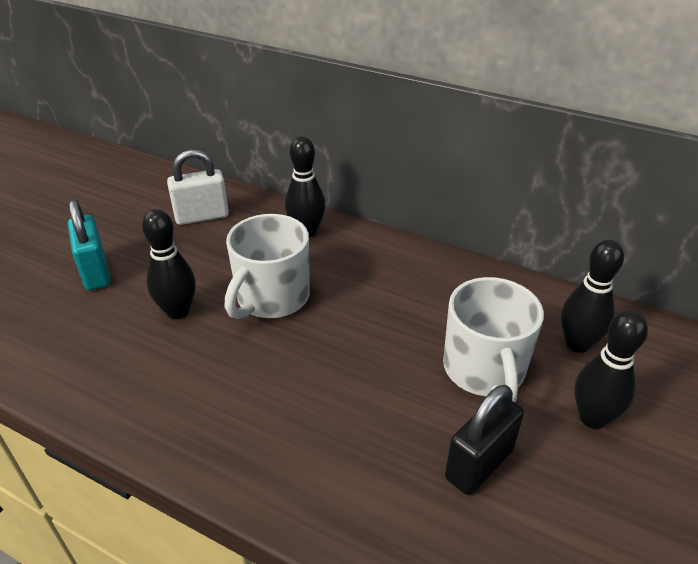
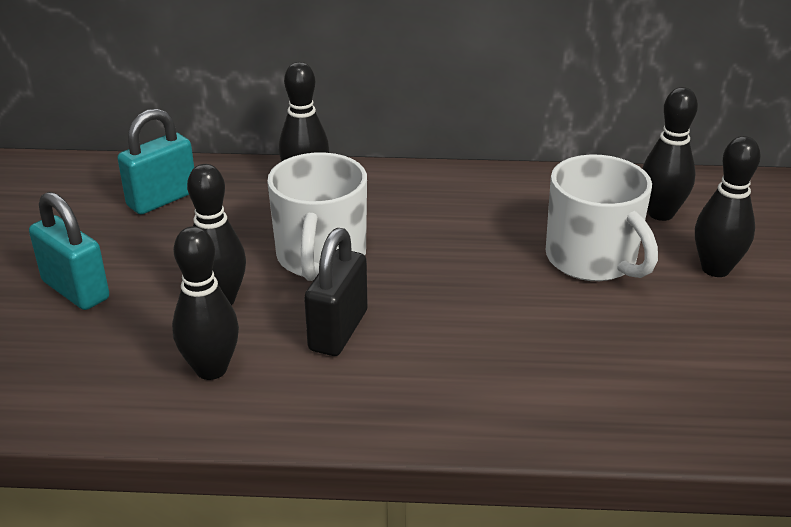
camera: 25 degrees left, 5 degrees down
white padlock [167,149,229,225] -> turquoise padlock [117,108,194,214]
black padlock [445,385,524,495] -> black padlock moved to [304,228,368,356]
none -> black bowling pin [172,226,239,380]

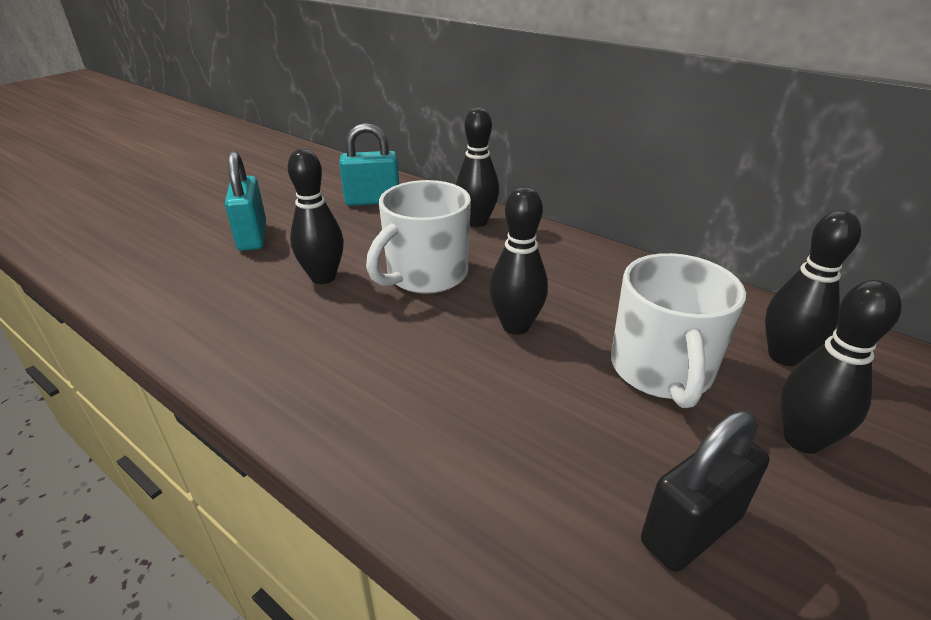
camera: 35 degrees right, 0 degrees up
black bowling pin [172,226,239,380] -> black bowling pin moved to [489,187,548,335]
black padlock [304,228,368,356] -> black padlock moved to [641,410,769,572]

